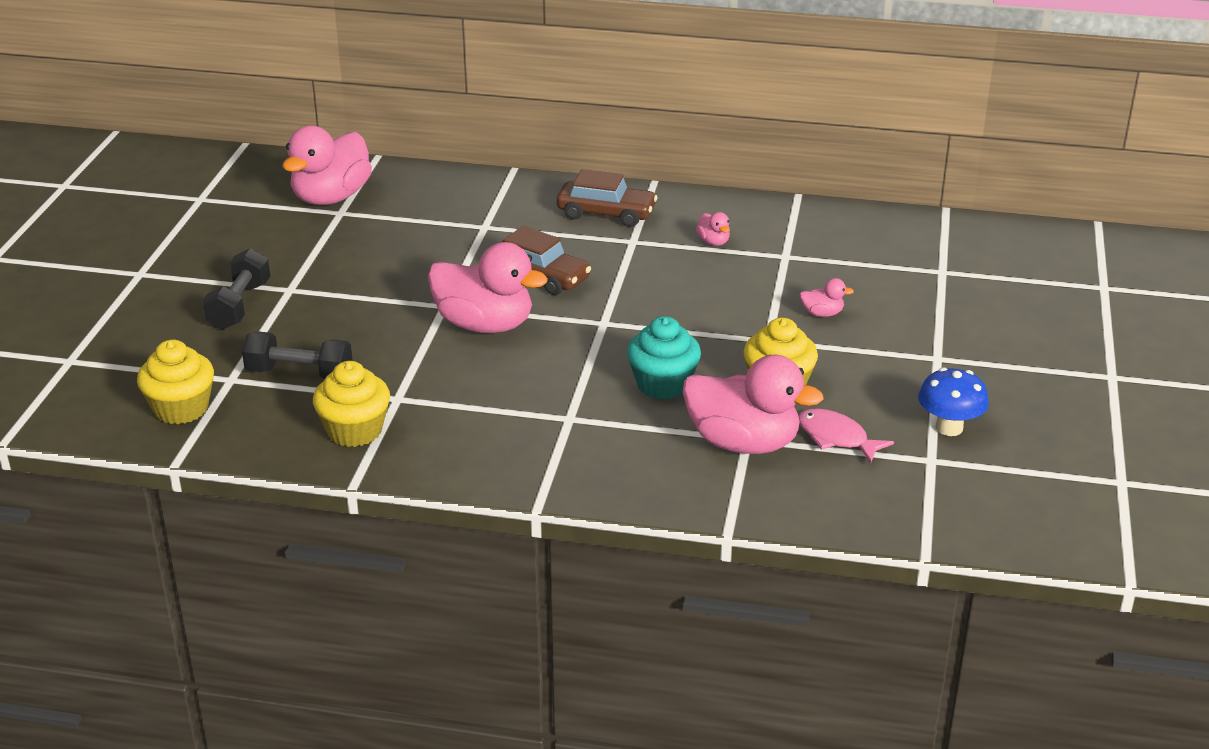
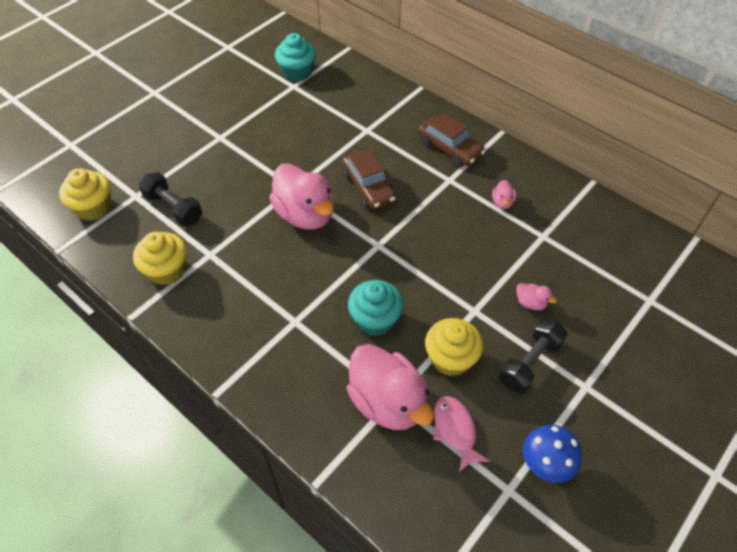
camera: 30 degrees right, 20 degrees up
black dumbbell [202,249,270,329] -> black dumbbell moved to [499,318,568,394]
pink duck [283,126,372,205] -> turquoise cupcake [275,33,316,82]

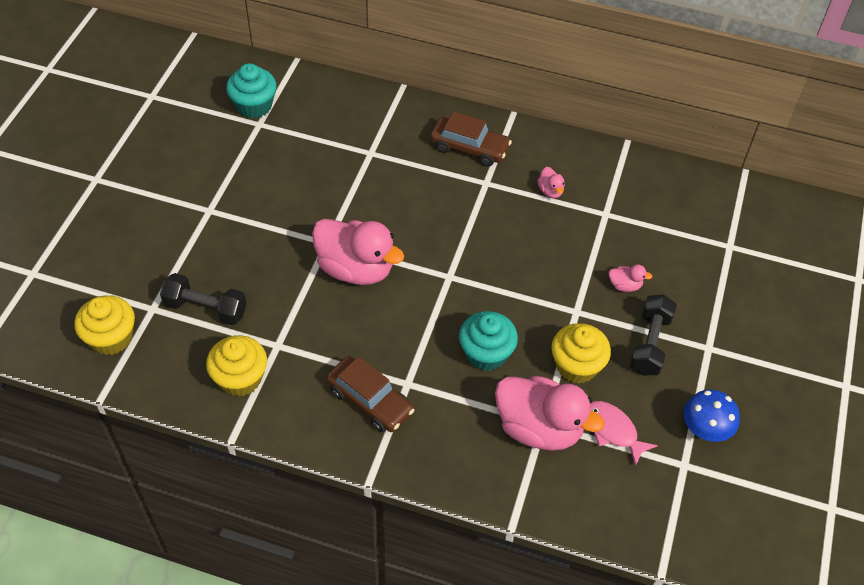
camera: 25 degrees left, 0 degrees up
brown car [342,149,396,210] -> brown car moved to [326,356,415,432]

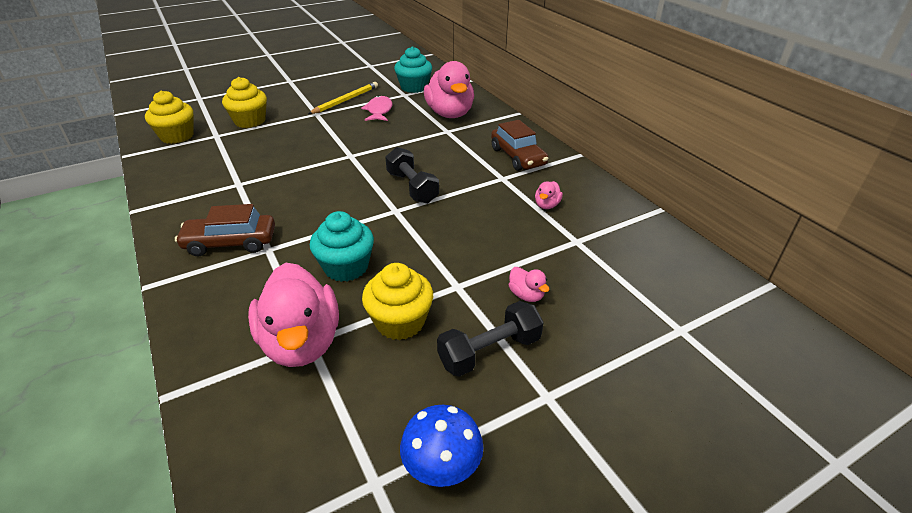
camera: 45 degrees right, 15 degrees down
black dumbbell [160,273,247,325] -> black dumbbell moved to [385,147,439,204]
yellow cupcake [206,335,267,397] -> yellow cupcake moved to [222,77,267,128]
pink duck [312,219,404,285] -> pink duck moved to [424,61,474,118]
brown car [326,356,415,432] -> brown car turned 90 degrees clockwise [175,204,275,256]
pink fish [590,401,658,467] -> pink fish moved to [361,95,392,121]
none -> yellow pencil [308,82,378,114]

